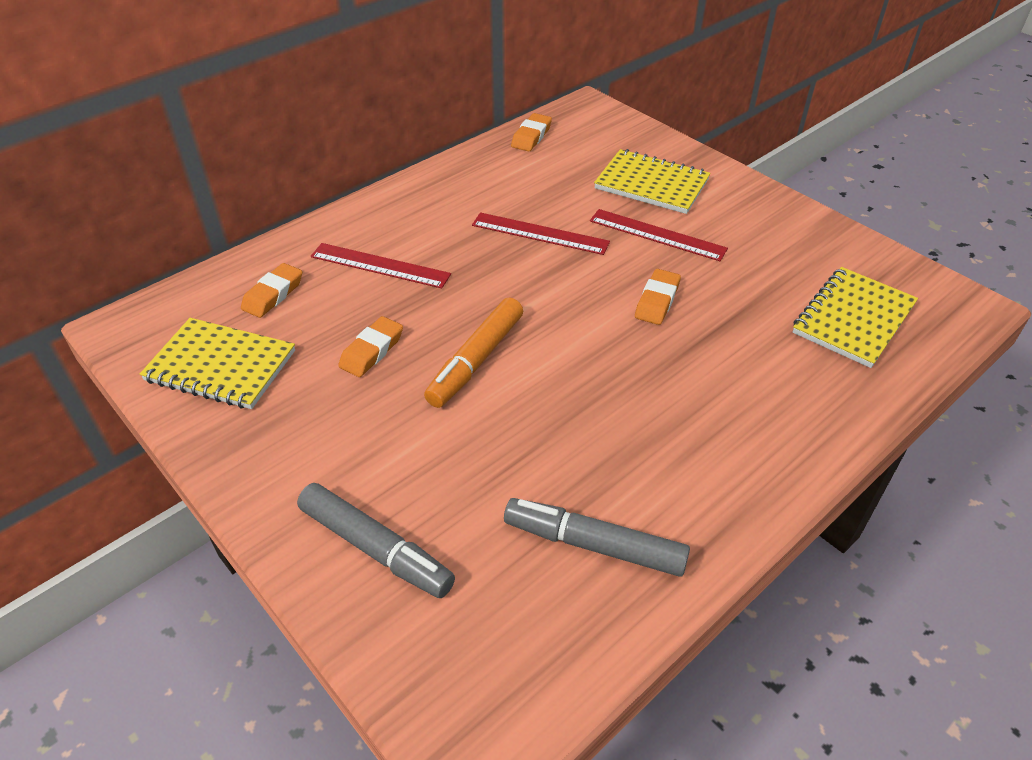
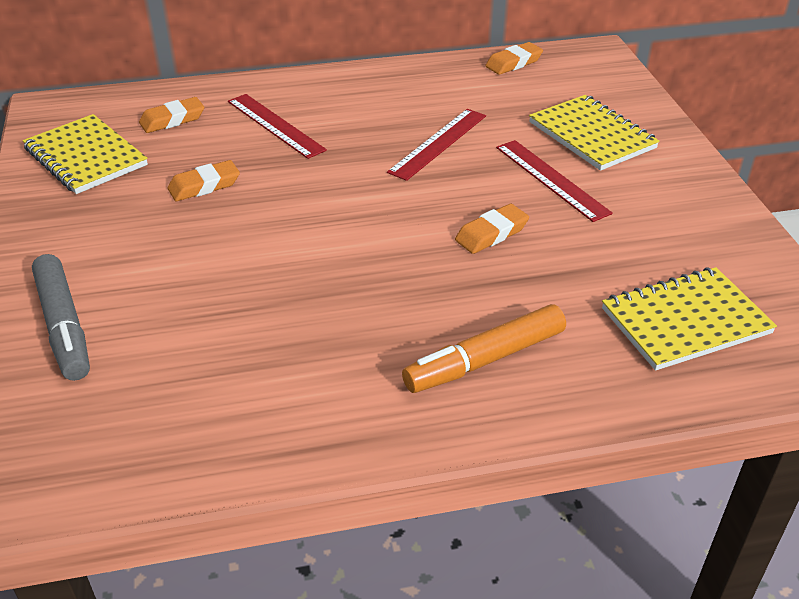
camera: 30 degrees right, 5 degrees down
orange marker [424,297,523,408] -> orange marker moved to [402,304,566,393]
red ruler [472,212,610,255] -> red ruler turned 75 degrees clockwise [387,109,486,181]
grey marker [504,498,690,577] -> none

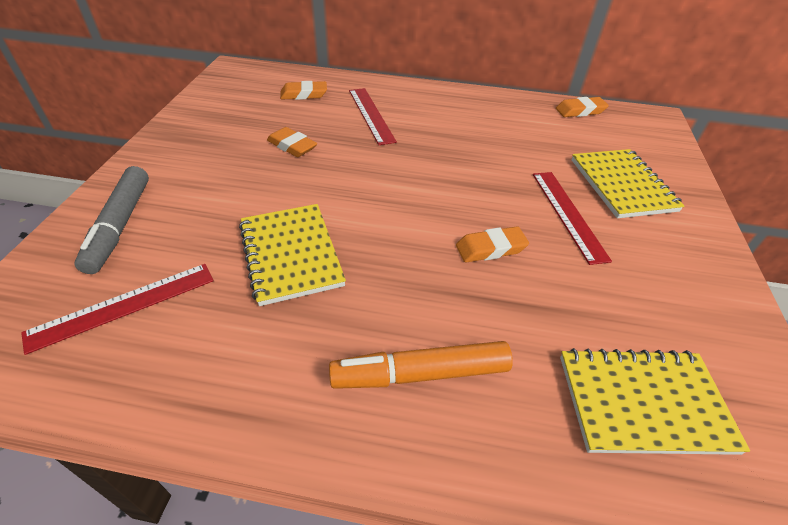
camera: 20 degrees right, 5 degrees up
yellow notebook [23,114,148,194] -> yellow notebook moved to [239,204,346,306]
orange eraser [168,160,240,201] -> orange eraser turned 45 degrees clockwise [267,127,317,157]
red ruler [387,109,486,181] -> red ruler moved to [21,264,214,355]

